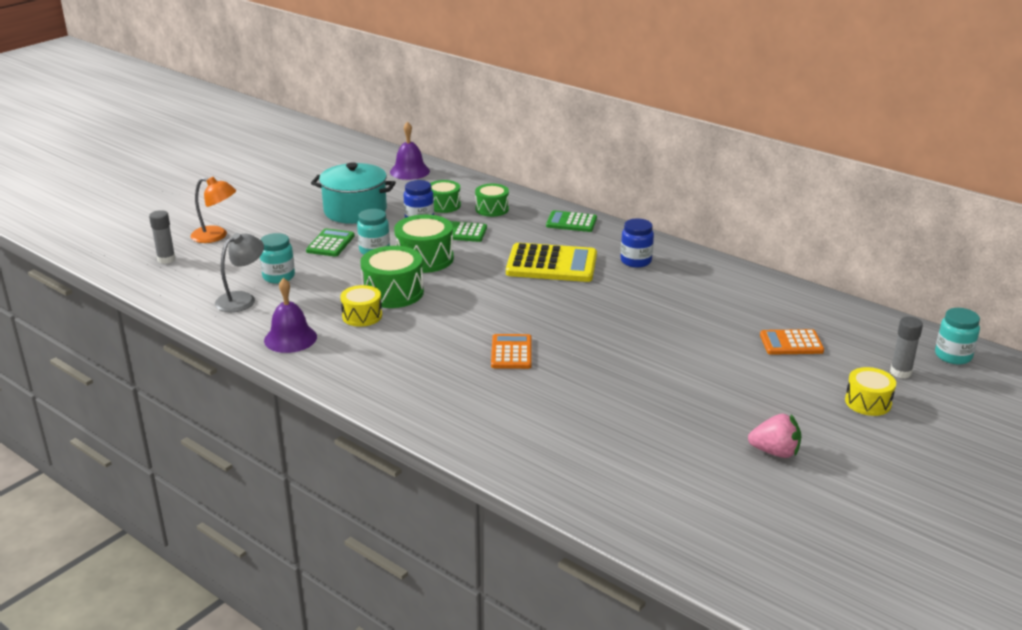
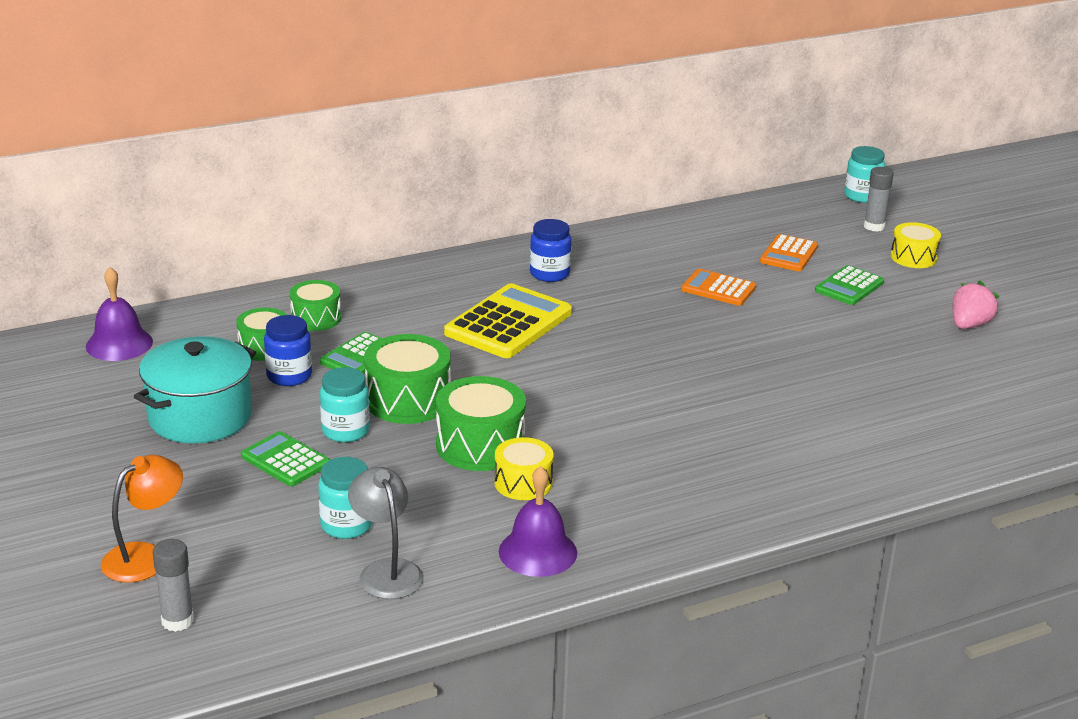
camera: 65 degrees left, 0 degrees up
orange calculator [491,334,532,369] -> orange calculator moved to [681,269,756,306]
green calculator [546,210,597,232] -> green calculator moved to [815,265,884,305]

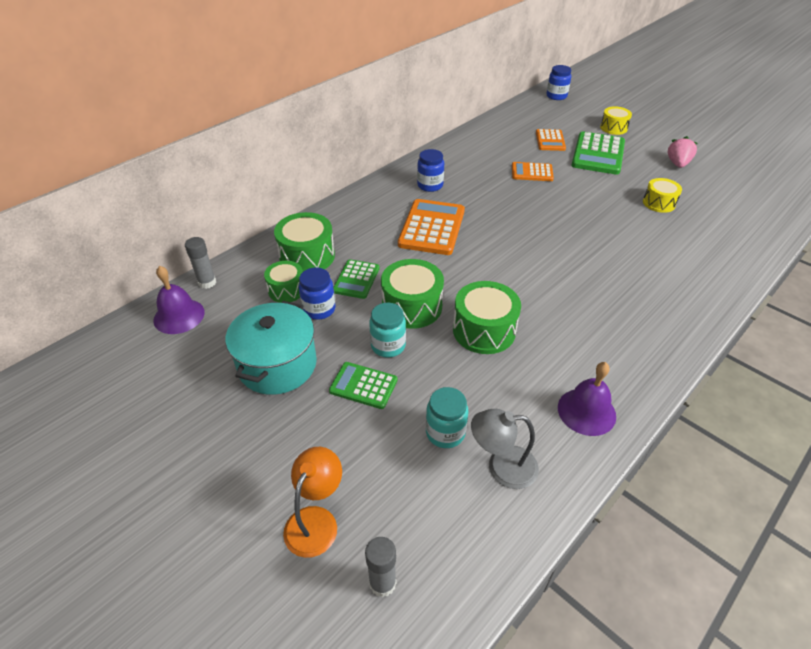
camera: 20 degrees left, 15 degrees up
green drum [290,280,341,331] -> green drum [274,212,335,272], size x1.58
grey lamp [348,467,424,599] -> grey lamp turned 45 degrees counterclockwise [471,409,539,489]
yellow calculator [444,283,572,358] -> orange calculator [398,199,465,255]
yellow drum [494,437,554,500] -> yellow drum moved to [643,178,682,213]
green calculator [815,265,884,305] -> green calculator [571,131,625,175], size x1.72
turquoise jar [844,146,885,203] -> blue jar [546,65,571,100]
grey glue stick [864,167,894,232] -> grey glue stick moved to [185,237,216,289]

